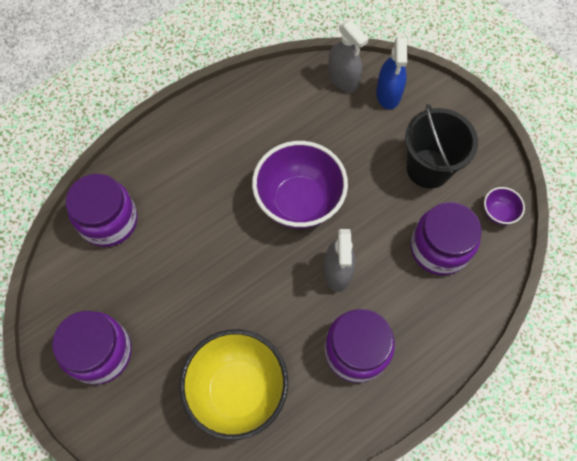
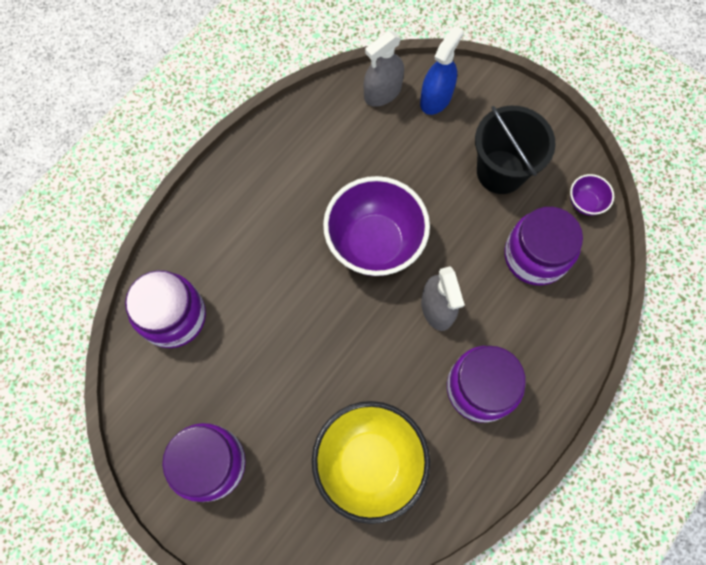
camera: 15 degrees left, 5 degrees up
grey spray bottle [328,20,368,92] -> grey spray bottle turned 105 degrees clockwise [364,31,404,107]
blue spray bottle [376,37,407,109] -> blue spray bottle turned 135 degrees counterclockwise [420,26,464,115]

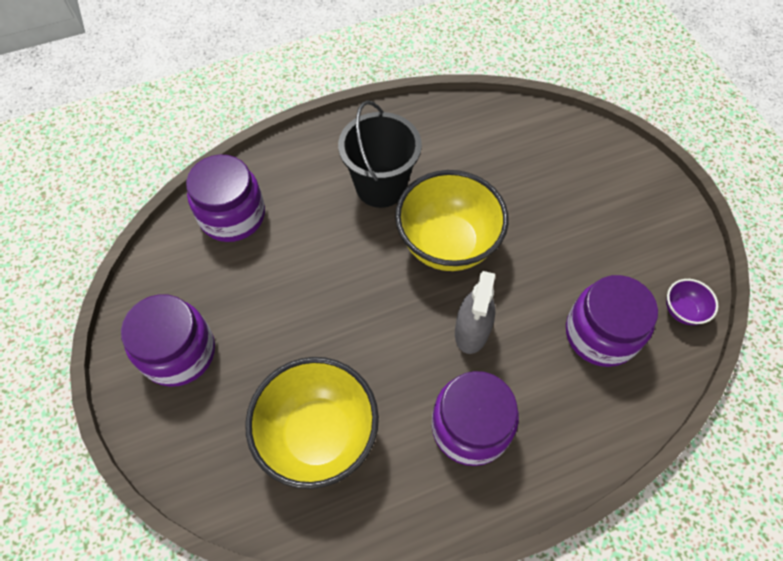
camera: 30 degrees right, 10 degrees down
purple bowl [323,176,430,276] -> yellow bowl [395,170,509,271]
grey spray bottle [364,31,404,107] -> none
blue spray bottle [420,26,464,115] -> none
black bucket [475,106,556,194] -> black bucket moved to [338,101,422,208]

